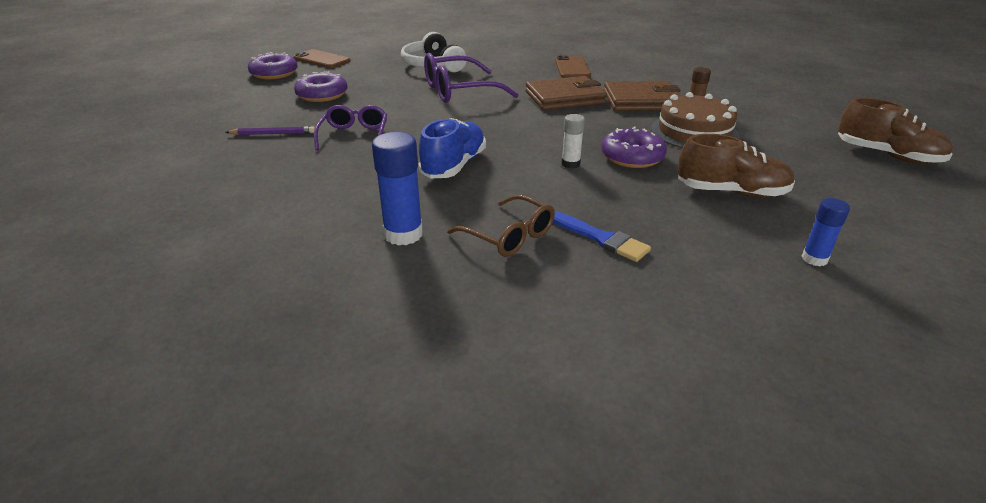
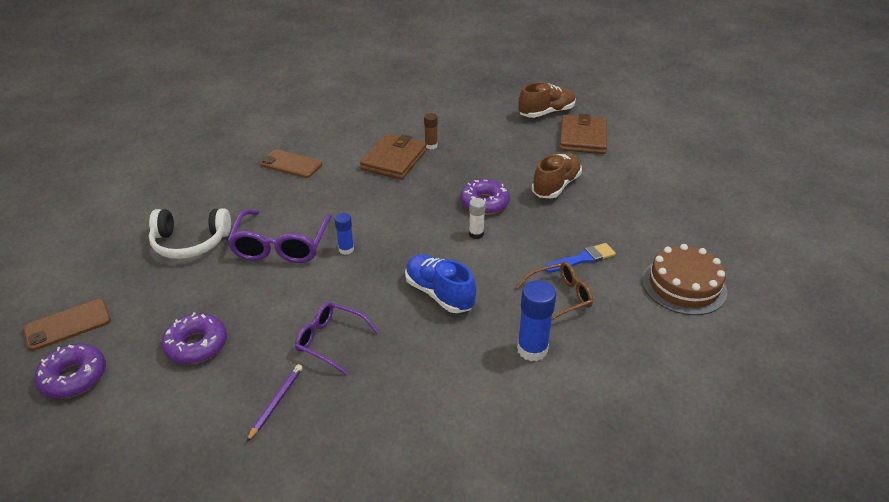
camera: 65 degrees left, 5 degrees up
brown wallet [526,76,607,110] -> brown wallet moved to [560,113,607,154]
brown cake [651,92,740,148] -> brown cake moved to [642,244,727,315]
blue glue stick [802,198,850,266] -> blue glue stick moved to [335,213,354,255]

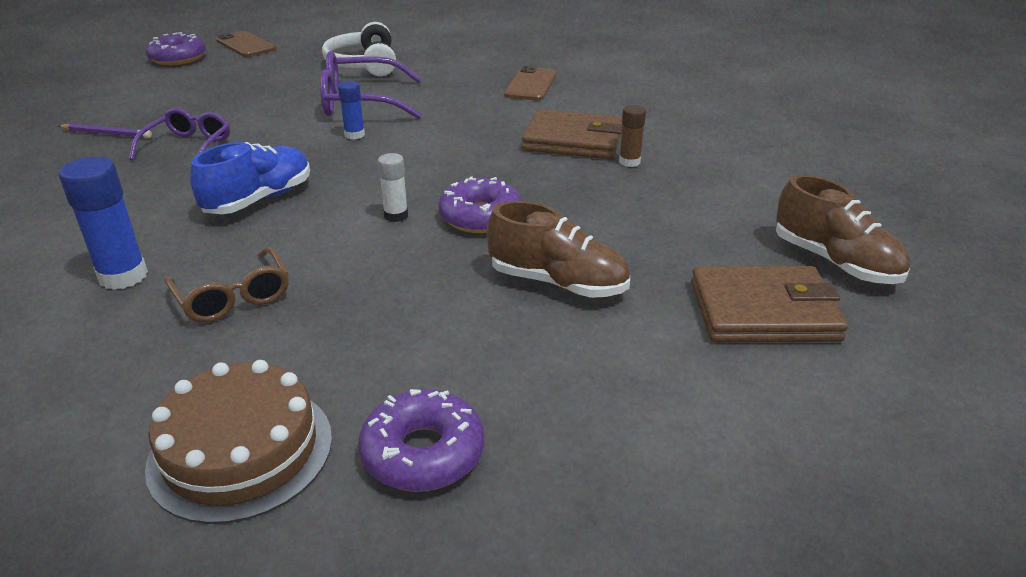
camera: 80 degrees right, 5 degrees down
purple donut [161,312,227,365] -> purple donut moved to [358,389,484,492]
blue brush [544,243,616,273] -> none

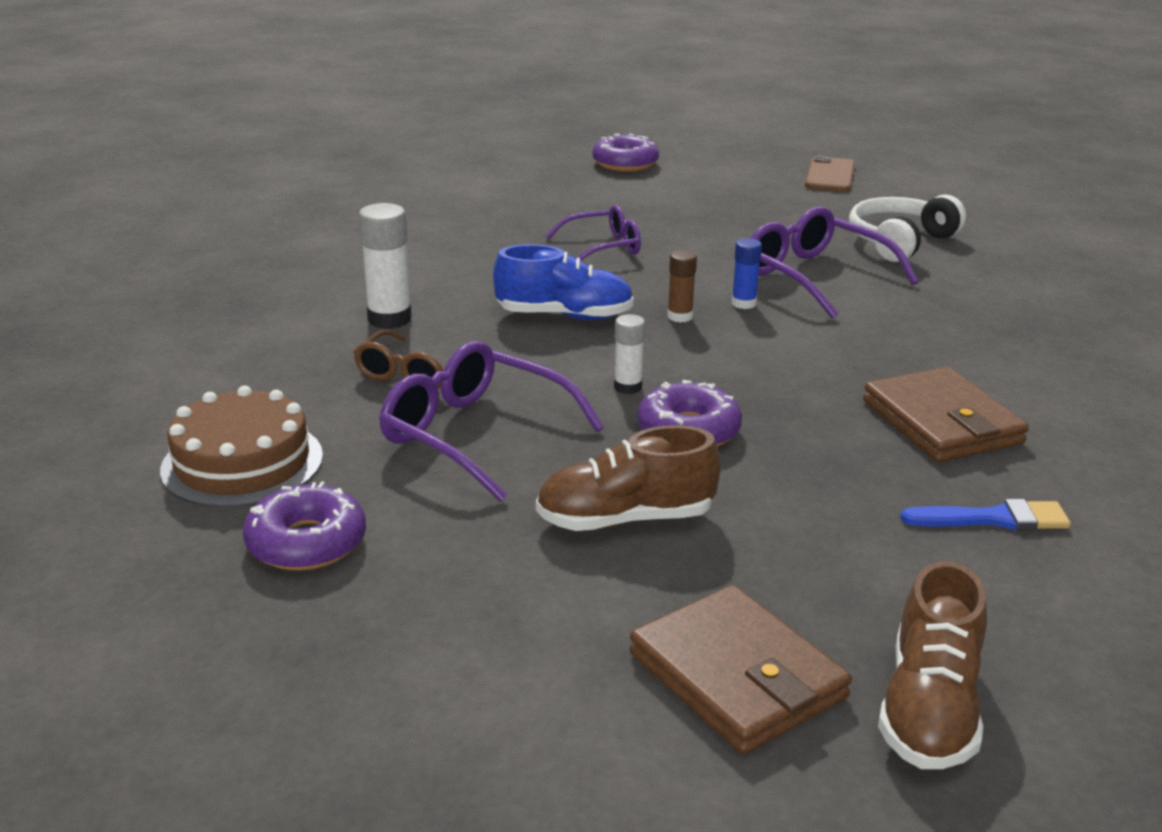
camera: 55 degrees right, 5 degrees down
purple pencil [58,124,152,138] -> none
blue glue stick [59,157,148,290] -> white glue stick [358,203,412,329]
purple donut [146,32,206,65] -> purple donut moved to [592,133,659,171]
brown shoe [487,201,630,298] -> brown shoe turned 90 degrees clockwise [536,425,720,531]
brown phone [504,66,557,101] -> none
brown glue stick [619,105,646,167] -> brown glue stick moved to [667,250,697,322]
none -> purple glasses [379,341,604,502]
none -> blue brush [900,499,1071,530]

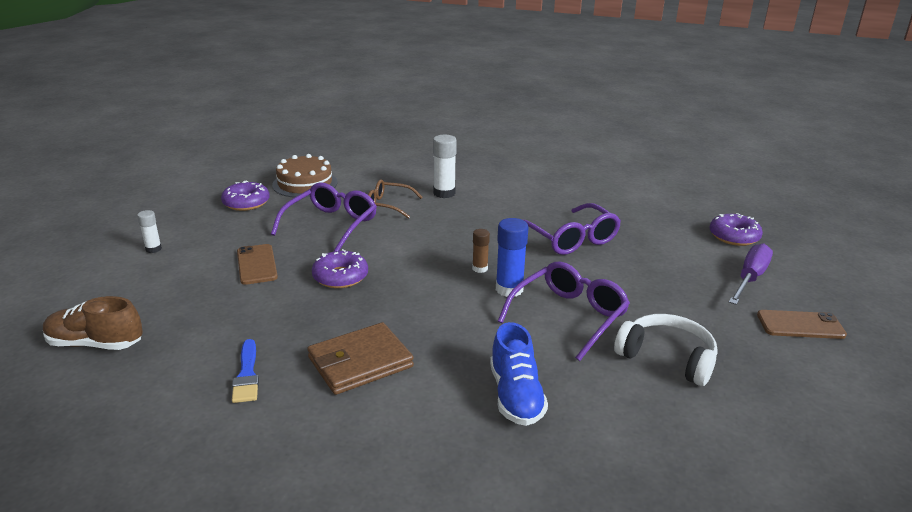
camera: 80 degrees right, 0 degrees up
blue shoe [493,244,634,320] -> blue shoe moved to [490,322,548,426]
brown shoe [536,425,720,531] -> brown phone [237,244,278,285]
purple glasses [546,205,641,261] -> purple glasses [522,203,621,255], size x1.55
white glue stick [614,314,645,394] -> white glue stick moved to [137,210,162,253]
brown wallet [629,585,852,754] -> none
blue glue stick [731,238,762,309] -> blue glue stick [496,218,529,297], size x1.70
none -> purple screwdriver [729,244,773,305]

